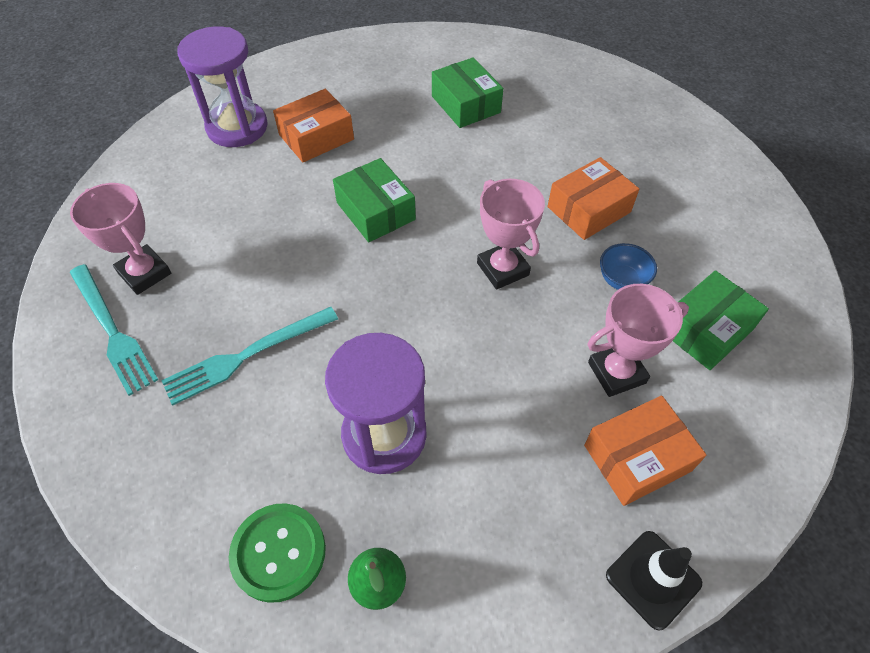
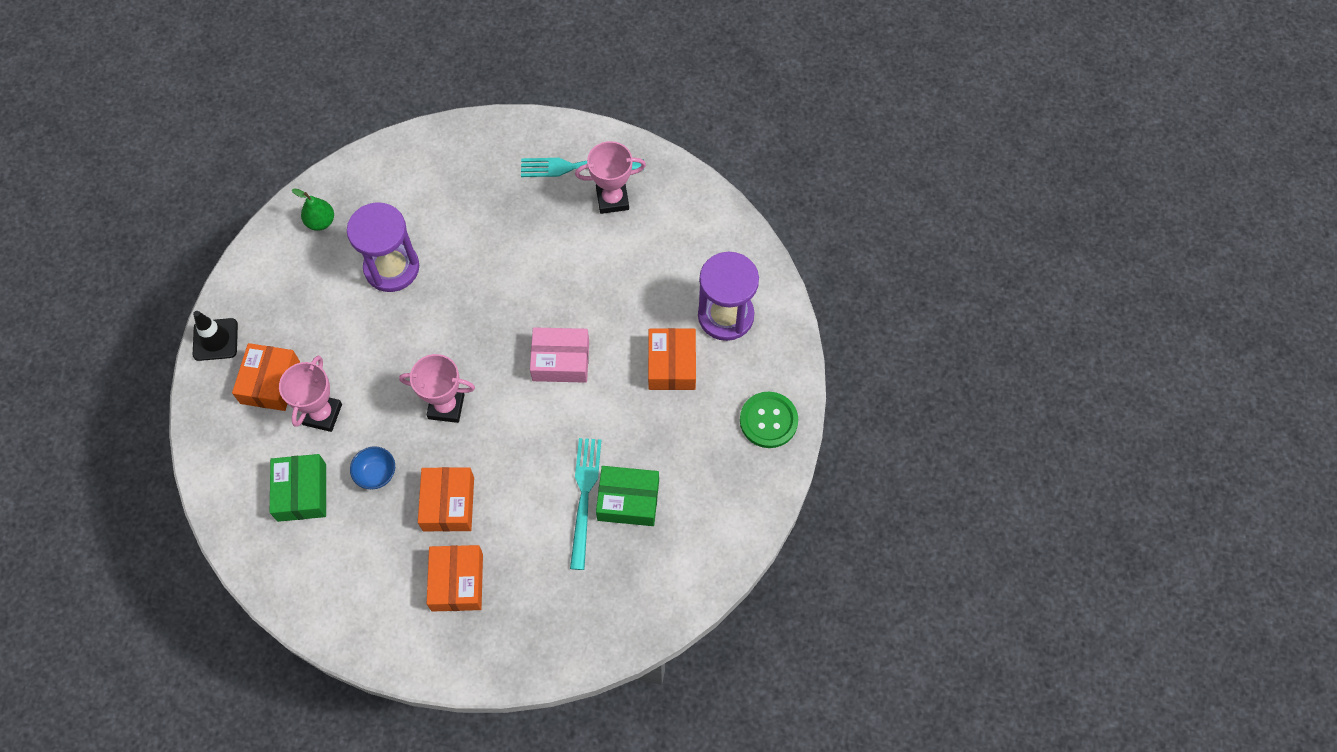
camera: 125 degrees right, 10 degrees up
turquoise fork [161,307,338,406] -> turquoise fork moved to [570,438,602,570]
green button [229,504,326,603] -> green button moved to [740,392,798,448]
green box [333,158,416,242] -> pink box [530,327,589,383]
none -> orange box [427,545,483,612]

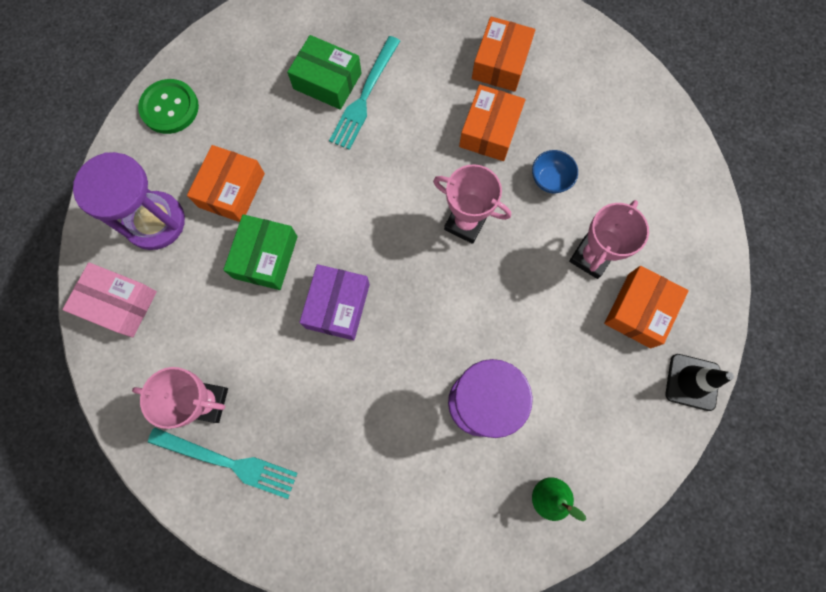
camera: 160 degrees left, 10 degrees up
green box [270,454,326,522] -> green box moved to [223,214,298,290]
pink box [530,327,589,383] -> pink box moved to [62,262,157,337]
none -> purple box [299,264,370,340]

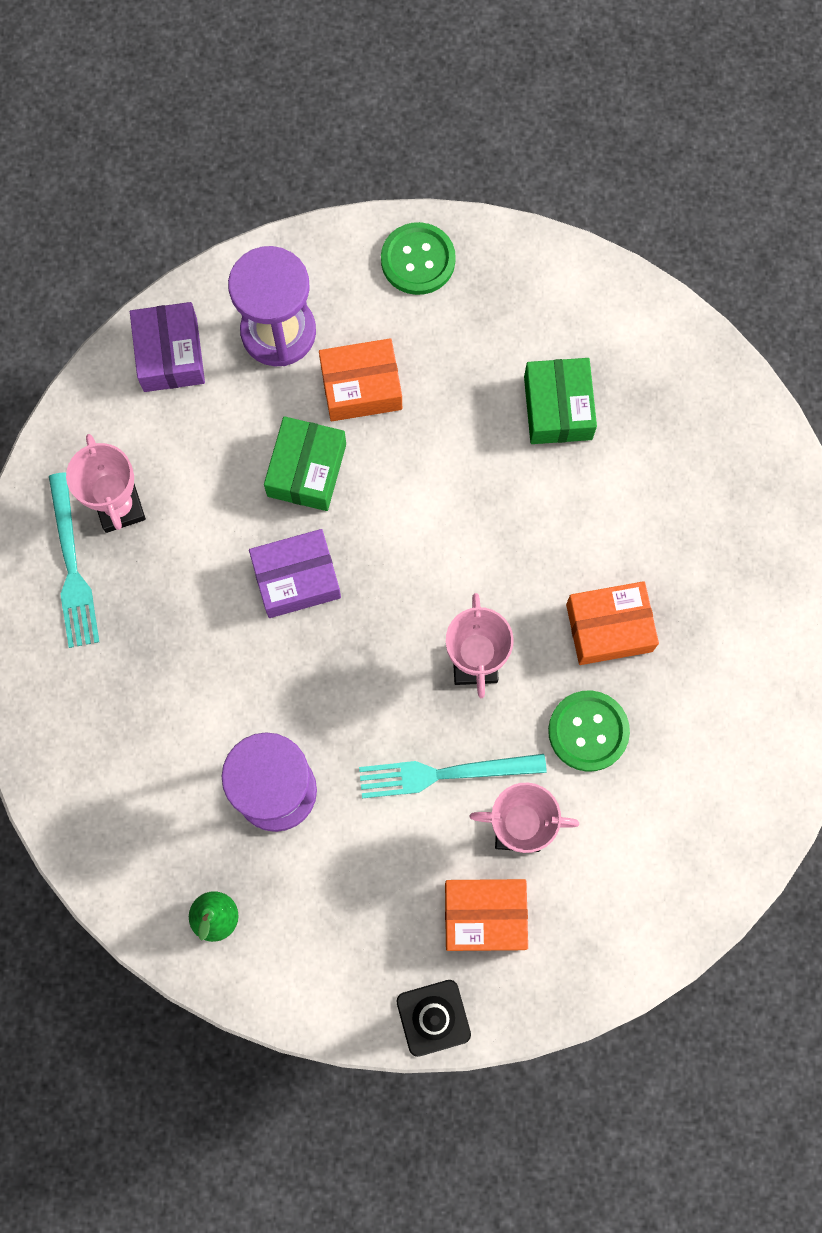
camera: 60 degrees right, 0 degrees up
pink box [62,262,157,337] -> purple box [130,302,205,392]
green box [223,214,298,290] -> green box turned 60 degrees counterclockwise [264,416,346,511]
turquoise fork [329,36,400,150] -> turquoise fork moved to [359,754,547,798]
orange box [472,16,535,92] -> none
blue bowl [532,150,578,193] -> green button [548,690,630,772]

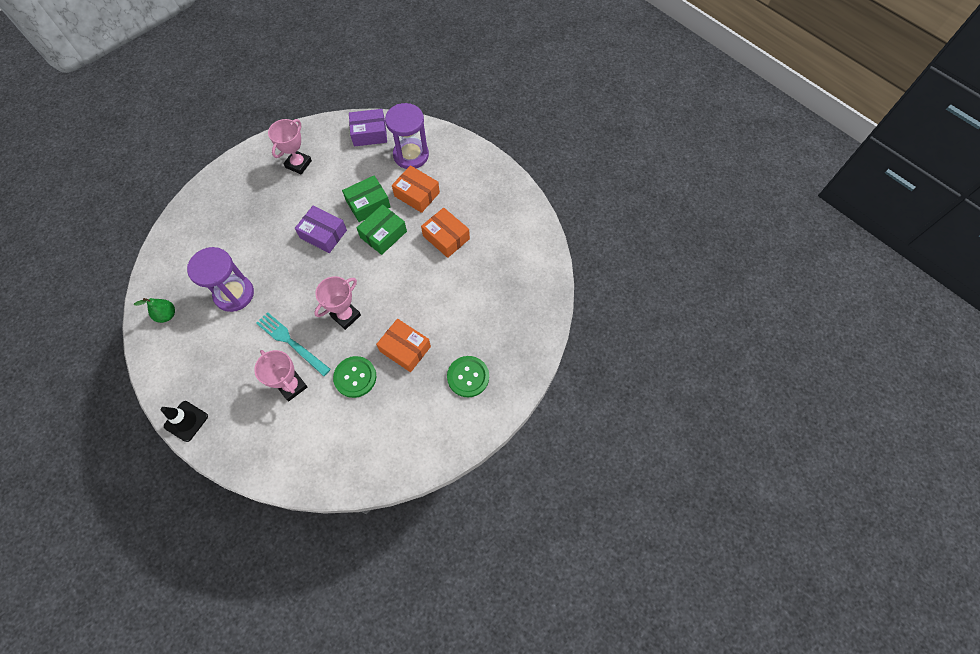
camera: 45 degrees right, 10 degrees down
turquoise fork [49,472,99,648] -> none
purple box [130,302,205,392] -> purple box turned 45 degrees clockwise [349,109,387,147]
green button [381,222,456,295] -> green button moved to [447,356,489,397]
orange box [445,879,528,951] -> orange box moved to [421,208,470,258]
green box [524,358,597,444] -> green box moved to [357,204,407,255]

